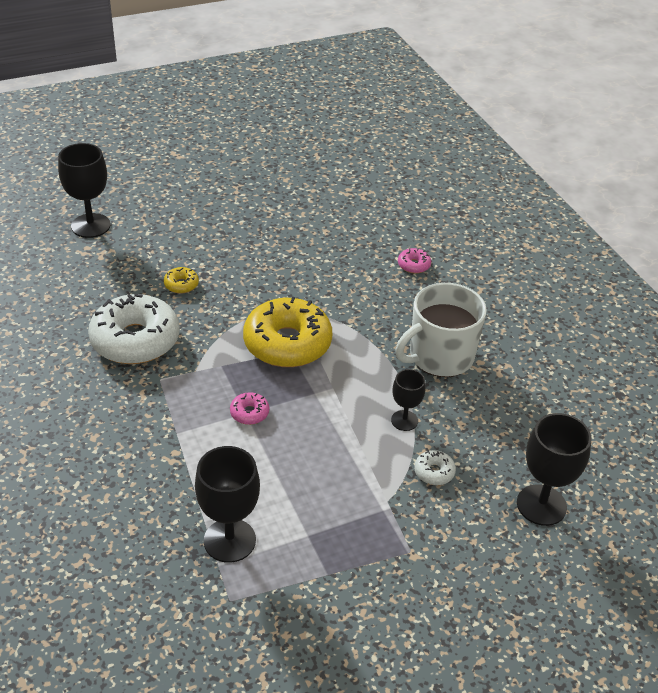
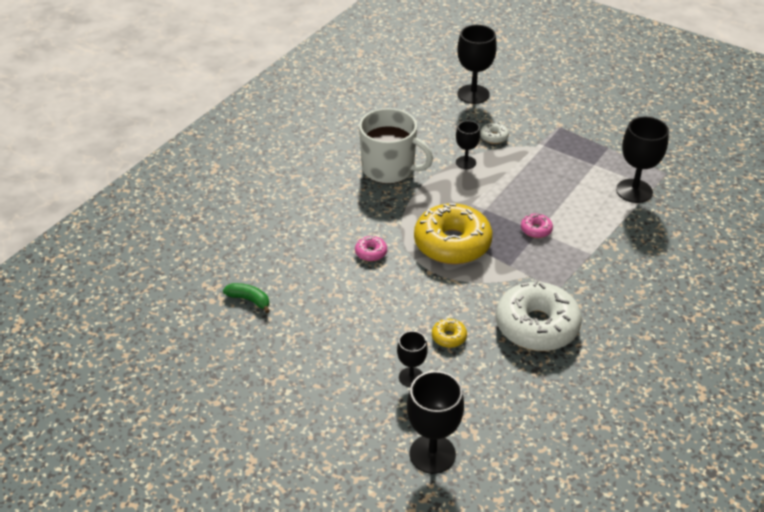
camera: 120 degrees left, 0 degrees up
pink donut [398,248,431,274] -> pink donut moved to [355,236,387,261]
none -> green banana [223,283,270,313]
none -> black goblet [397,331,428,387]

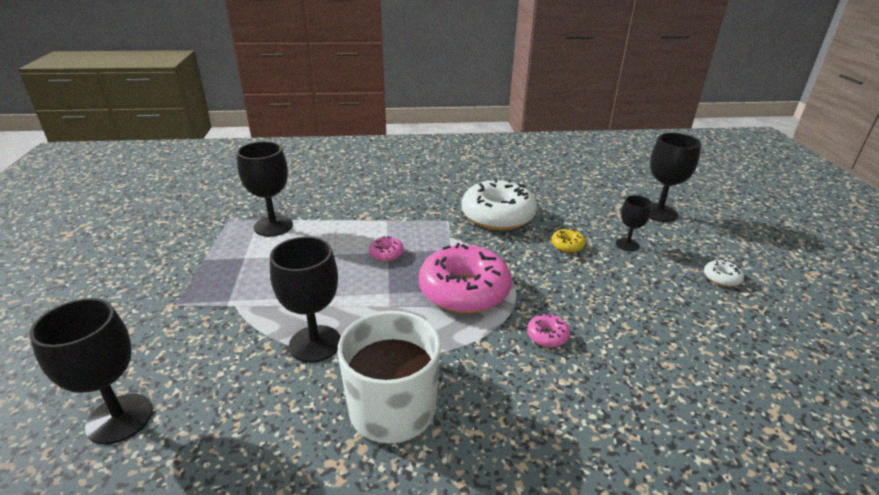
camera: 130 degrees left, 10 degrees down
green banana [223,283,270,313] -> none
yellow donut [414,203,492,264] -> pink donut [419,243,512,313]
black goblet [456,121,480,169] -> black goblet [270,237,340,363], size x1.71
white donut [480,122,509,144] -> white donut moved to [704,260,744,287]

